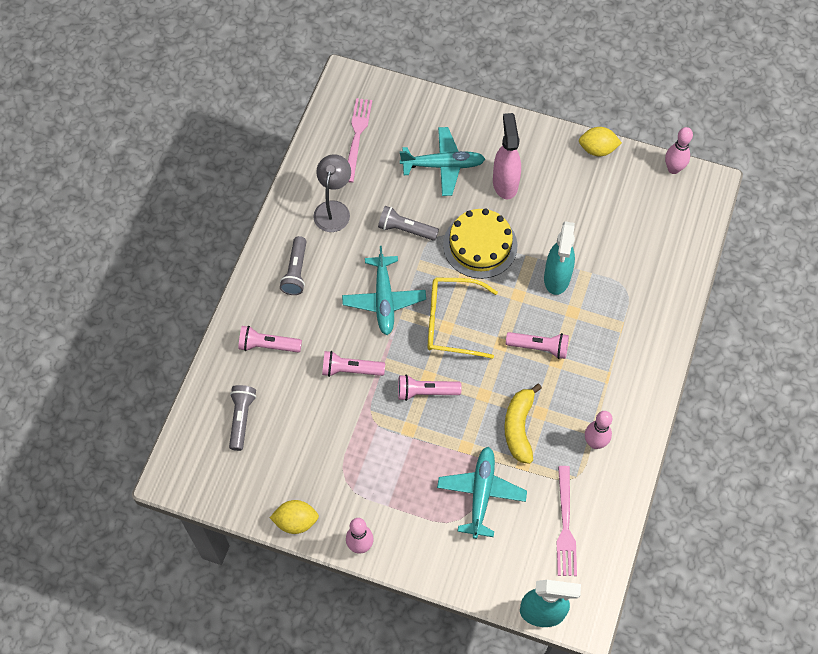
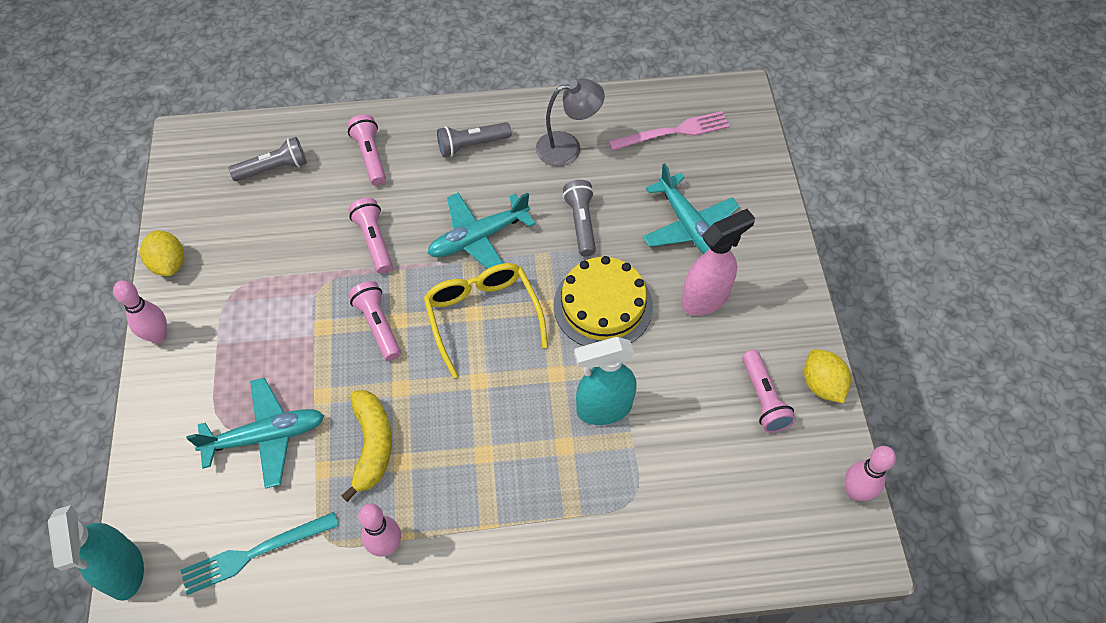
camera: 65 degrees right, 5 degrees down
yellow banana [504,383,542,464] -> yellow banana turned 105 degrees clockwise [342,390,392,502]
pink flashlight [506,332,569,359] -> pink flashlight moved to [742,350,796,433]
pink fork [557,466,577,576] -> turquoise fork [181,512,339,595]

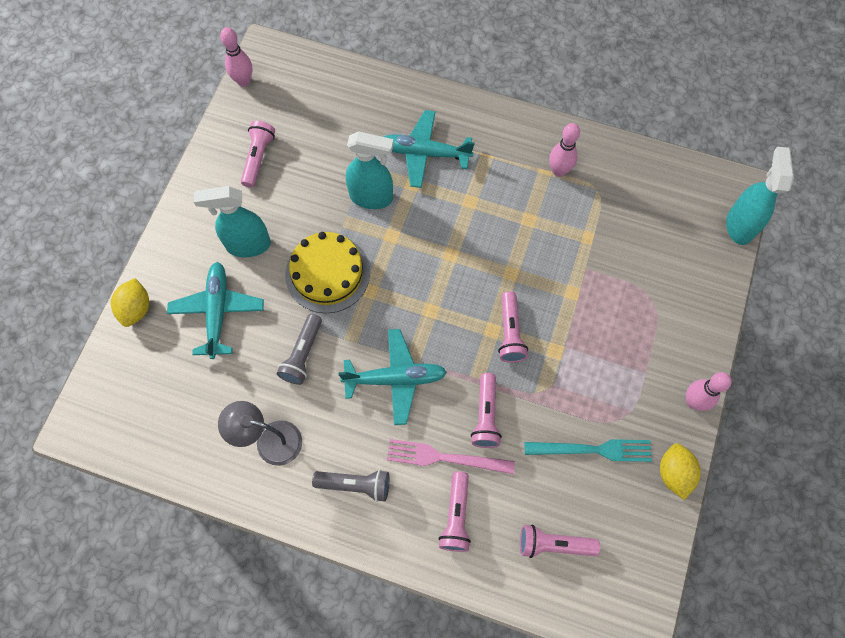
camera: 155 degrees left, 10 degrees up
turquoise fork [181,512,339,595] -> turquoise fork moved to [525,439,652,462]
turquoise plane [186,378,324,489] -> turquoise plane moved to [384,110,475,188]
grey flashlight [229,137,307,181] -> pink flashlight [520,525,600,558]
yellow banana [342,390,392,502] -> none
yellow glasses [424,263,548,378] -> none
pink fork [609,111,730,150] -> pink fork moved to [387,439,515,474]
pink spray bottle [681,209,755,316] -> turquoise spray bottle [194,186,271,257]
yellow lemon [804,349,851,403] -> yellow lemon moved to [111,278,149,327]

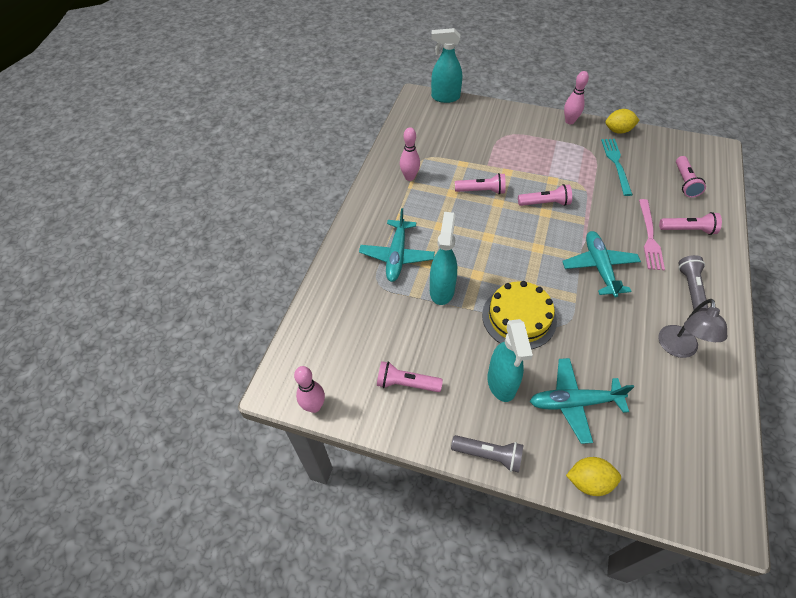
camera: 90 degrees left, 15 degrees down
grey flashlight [277,314,322,385] -> grey flashlight moved to [451,435,524,473]
pink flashlight [471,373,502,448] -> pink flashlight moved to [455,173,506,194]

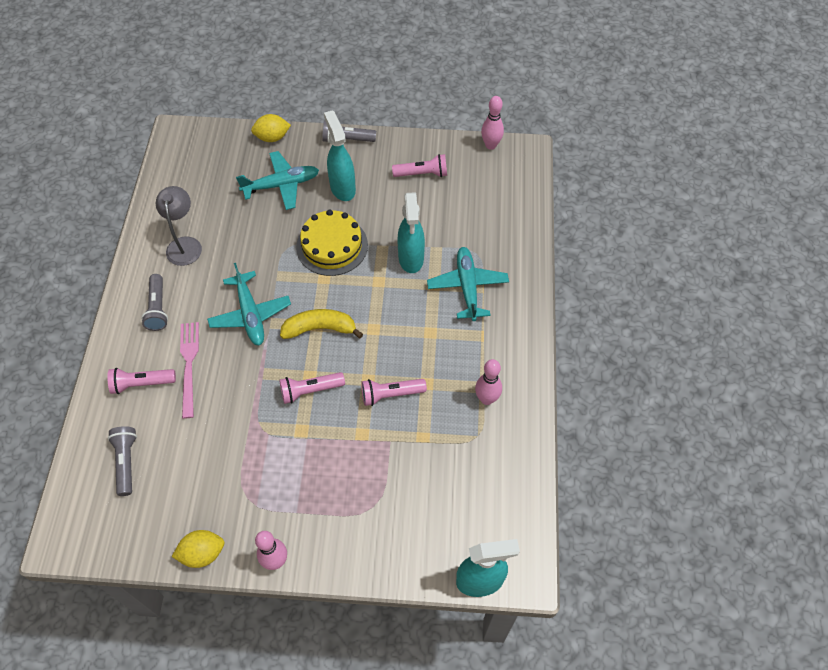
camera: 165 degrees right, 5 degrees up
turquoise fork [601,139,633,196] -> none
pink flashlight [676,156,706,198] -> grey flashlight [108,426,137,496]
none -> yellow banana [280,309,363,339]

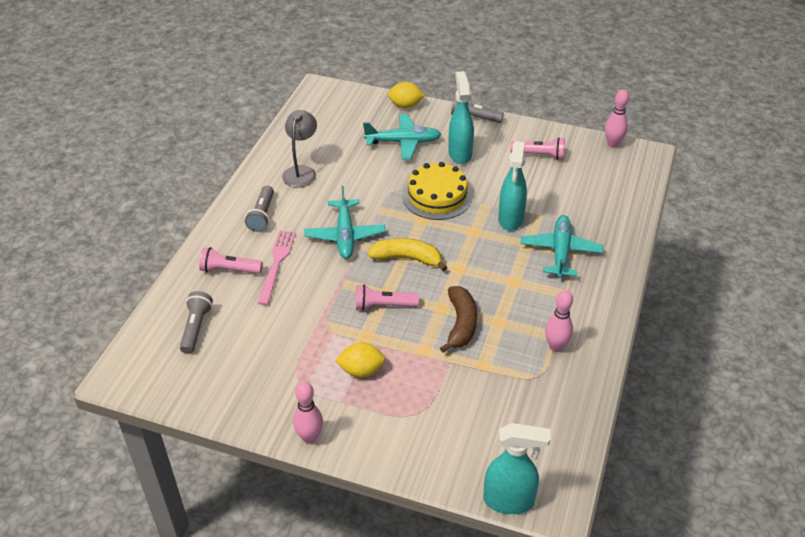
camera: 15 degrees right, 15 degrees down
yellow lemon [172,530,224,568] -> yellow lemon moved to [335,342,385,377]
pink flashlight [361,379,427,406] -> brown banana [440,286,477,353]

